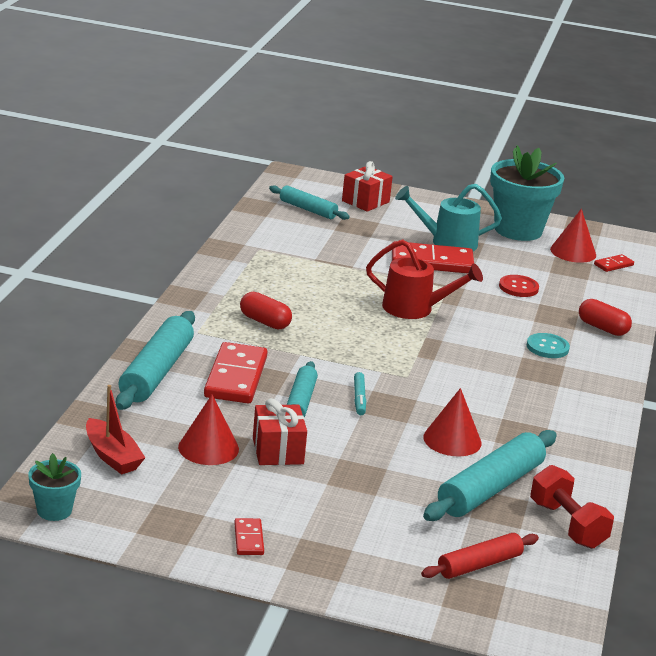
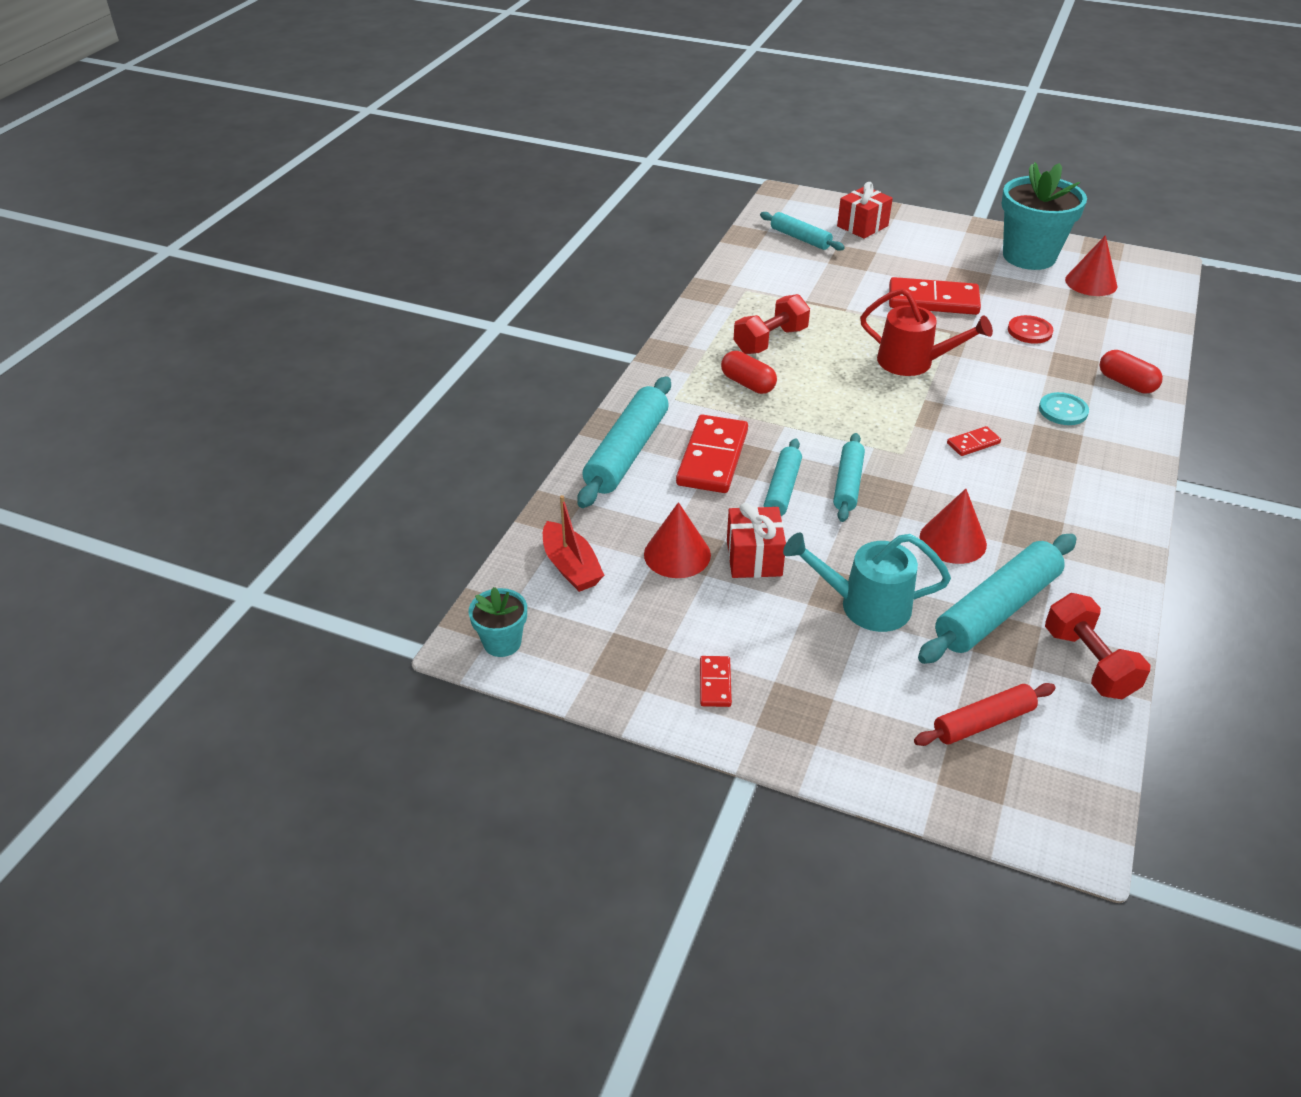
camera: 10 degrees right, 15 degrees up
turquoise marker [354,372,366,415] -> turquoise rolling pin [833,433,865,522]
turquoise watering can [395,184,502,251] -> turquoise watering can moved to [783,533,951,632]
red domino [594,254,634,272] -> red domino moved to [947,426,1001,456]
none -> red dumbbell [734,294,810,354]

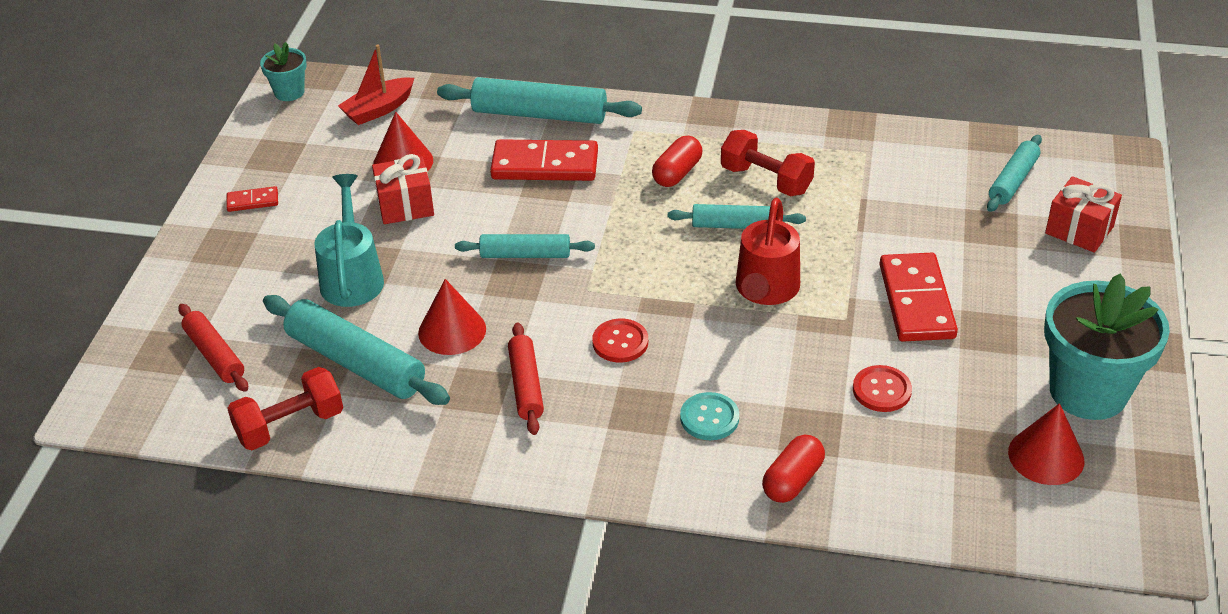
camera: 80 degrees right, 0 degrees up
turquoise rolling pin [764,438,802,516] -> turquoise rolling pin moved to [668,204,806,229]
red domino [947,426,1001,456] -> red button [592,319,648,362]
none -> red rolling pin [508,322,544,435]

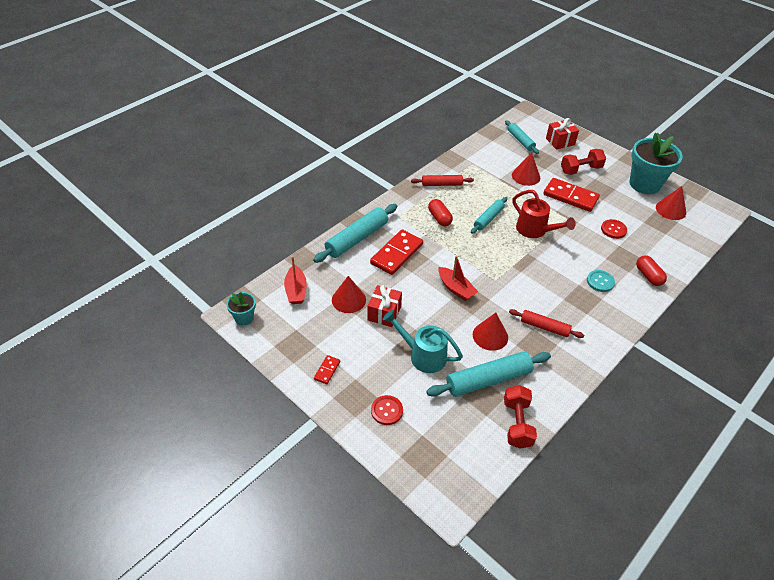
camera: 60 degrees left, 5 degrees up
red rolling pin [178,304,248,392] -> red rolling pin moved to [411,175,474,186]
turquoise rolling pin [455,234,595,258] -> red boat [438,256,478,301]
red button [592,319,648,362] -> red button moved to [371,395,403,425]
red dumbbell [721,130,815,196] -> red dumbbell moved to [561,149,606,175]
none -> red cone [512,152,540,186]

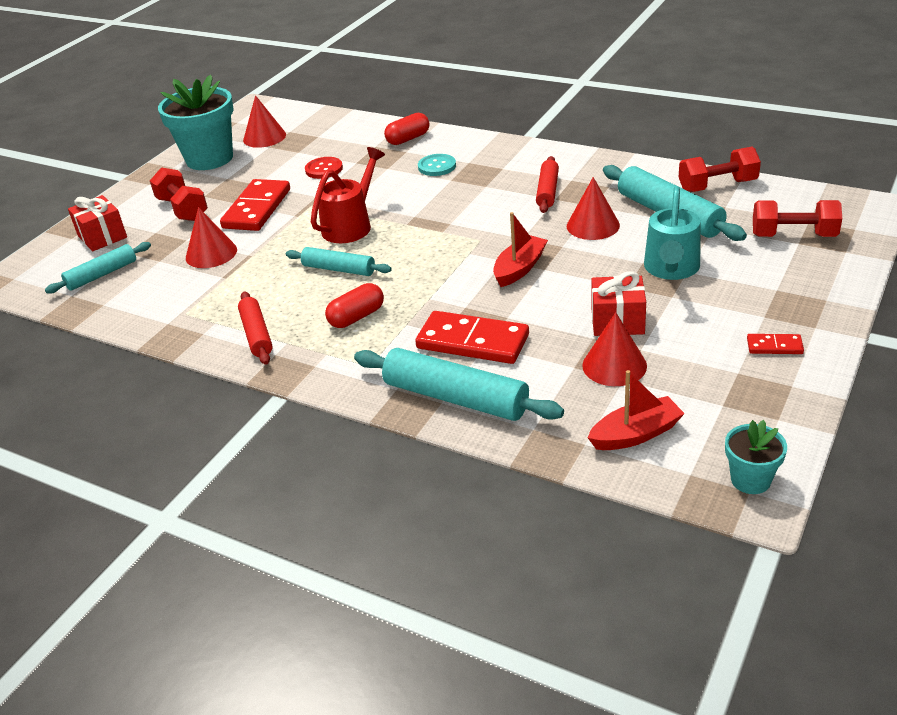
camera: 100 degrees left, 10 degrees down
red button [371,395,403,425] -> none
none -> red dumbbell [753,200,842,237]

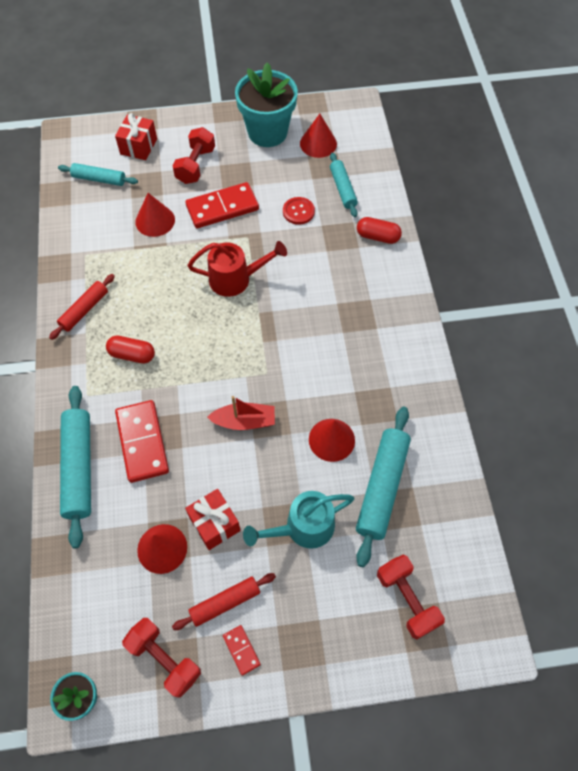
camera: 50 degrees right, 25 degrees up
turquoise rolling pin [286,247,392,276] -> turquoise rolling pin moved to [330,153,358,217]
turquoise button [418,154,456,176] -> none
red rolling pin [536,156,559,213] -> red rolling pin moved to [172,573,276,630]
red boat [588,370,685,450] -> none
red dumbbell [679,147,761,192] -> red dumbbell moved to [122,618,201,698]

